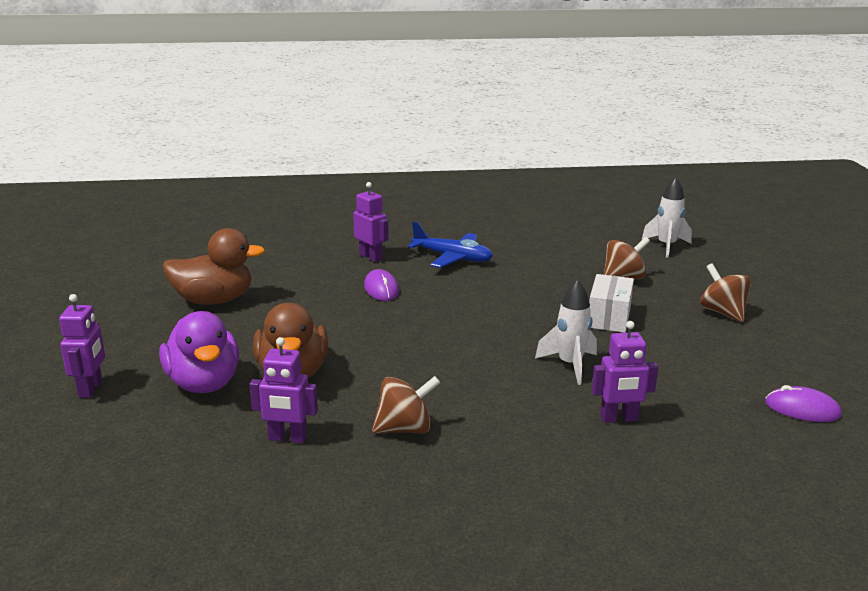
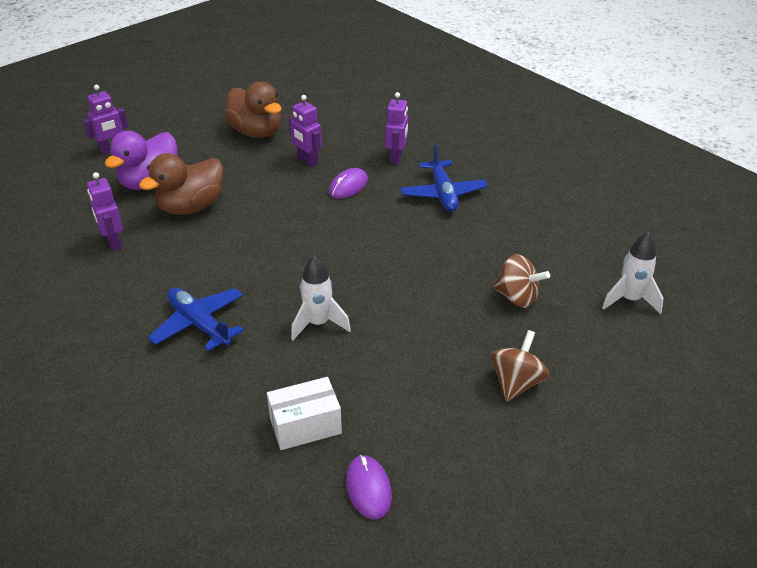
camera: 55 degrees right, 15 degrees up
brown spinning top [372,376,440,433] -> none
white box [589,274,634,333] -> white box moved to [267,377,342,450]
purple robot [592,321,658,423] -> purple robot moved to [289,95,322,167]
none -> blue plane [148,288,244,351]

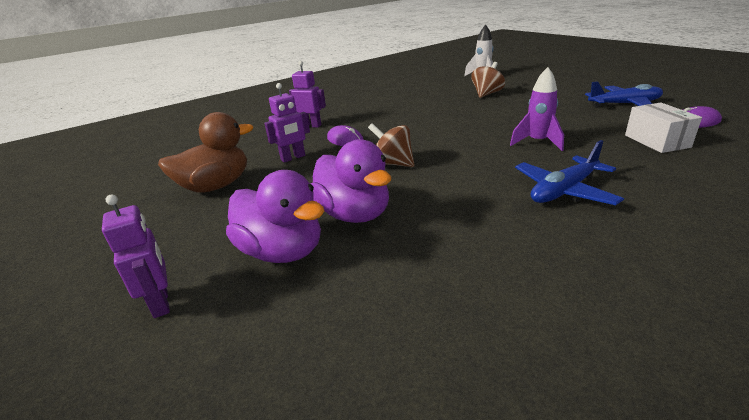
camera: 80 degrees left, 10 degrees down
purple robot [87,172,123,250] -> none
brown duck [139,153,223,215] -> purple duck [310,139,391,223]
white rocket [291,256,351,340] -> purple rocket [510,67,564,151]
blue plane [400,145,487,212] -> blue plane moved to [585,81,663,108]
brown spinning top [491,330,549,402] -> brown spinning top moved to [368,123,414,167]

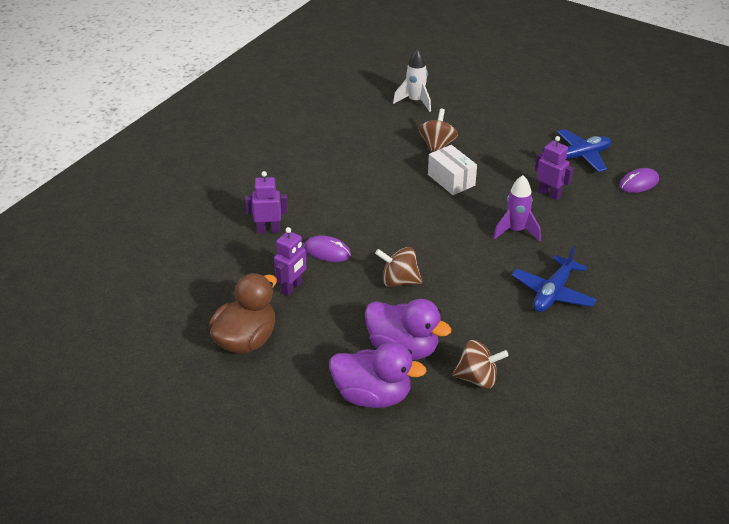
camera: 25 degrees left, 10 degrees up
purple robot [102,195,170,318] -> purple robot moved to [535,136,574,200]
white box [625,103,702,153] -> white box moved to [428,145,477,195]
none -> brown spinning top [452,340,508,389]

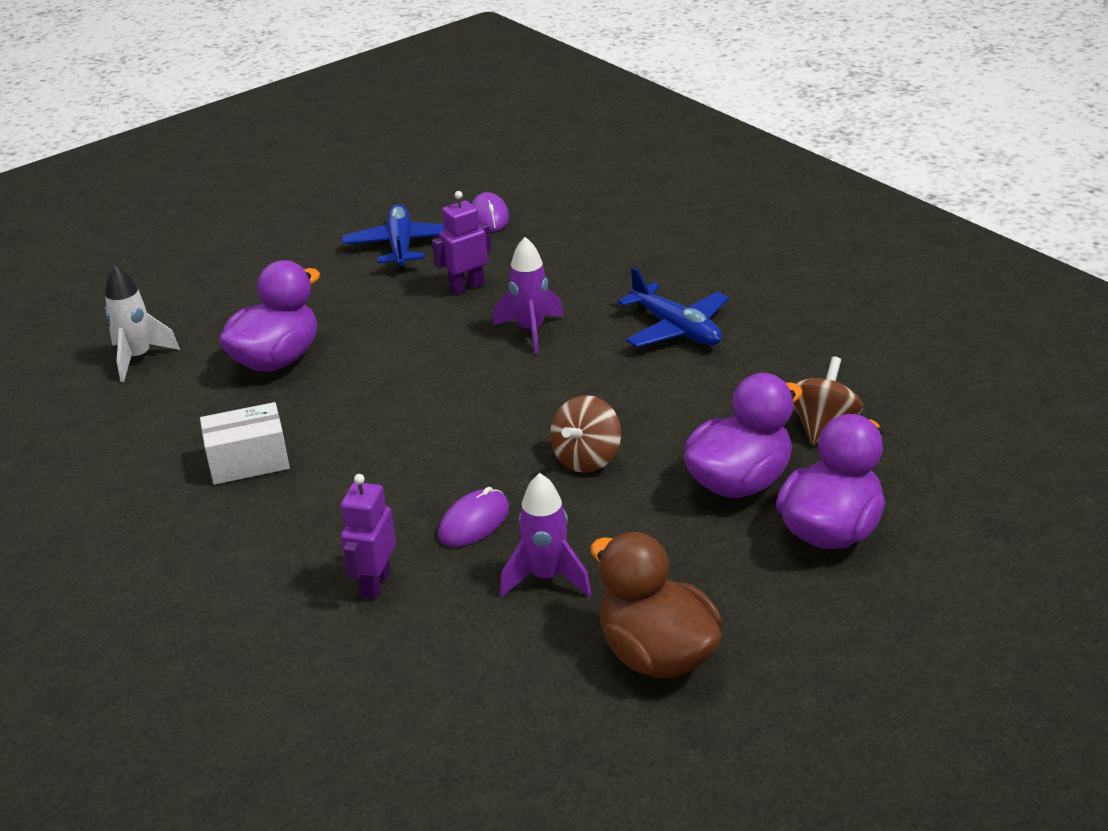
camera: 70 degrees left, 5 degrees down
purple robot [274,227,307,296] -> purple rocket [500,473,591,597]
brown spinning top [419,108,458,153] -> purple duck [219,260,320,372]
white box [428,145,477,195] -> white box moved to [200,402,290,485]

